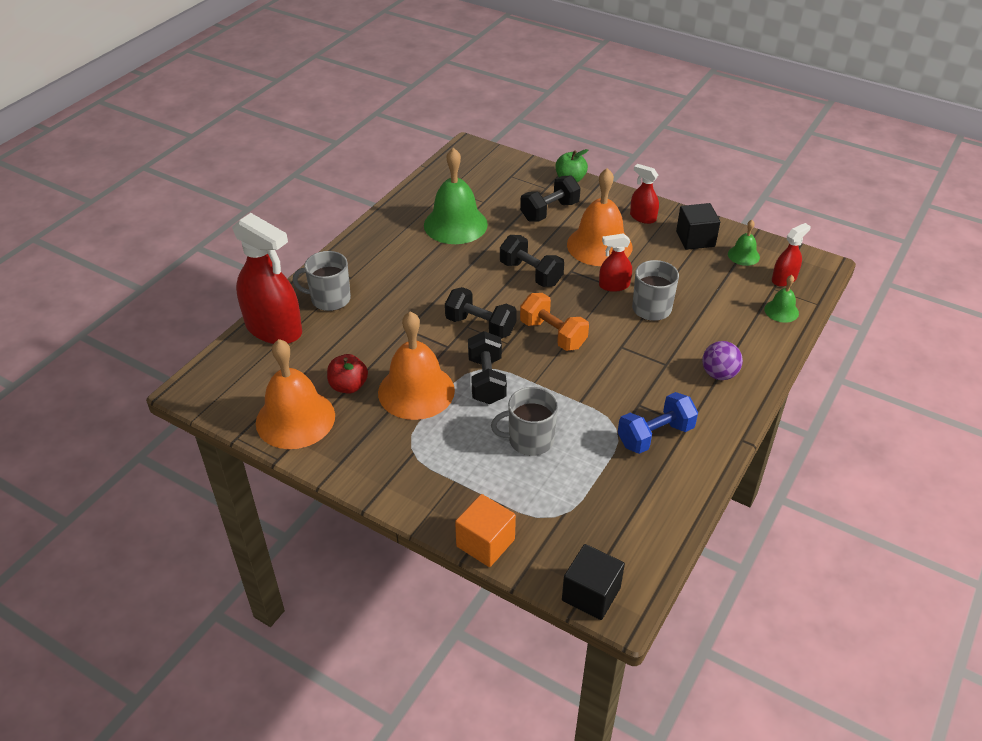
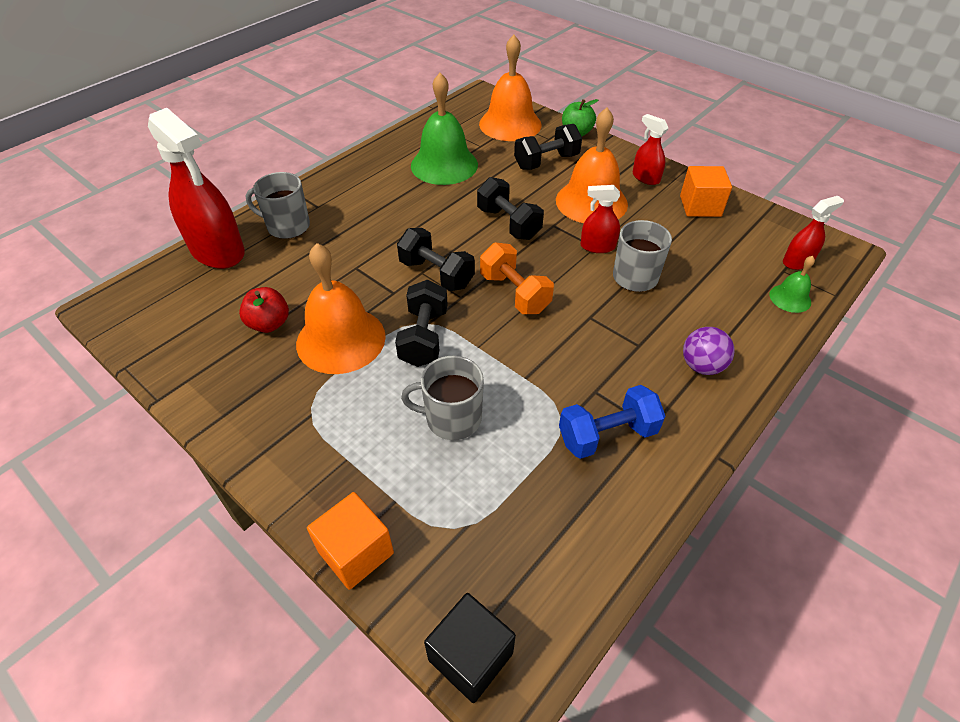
camera: 10 degrees right, 5 degrees up
orange bell [256,339,335,449] -> orange bell moved to [479,35,542,141]
black cube [676,203,720,250] -> orange cube [680,166,732,217]
green bell [728,220,760,266] -> none

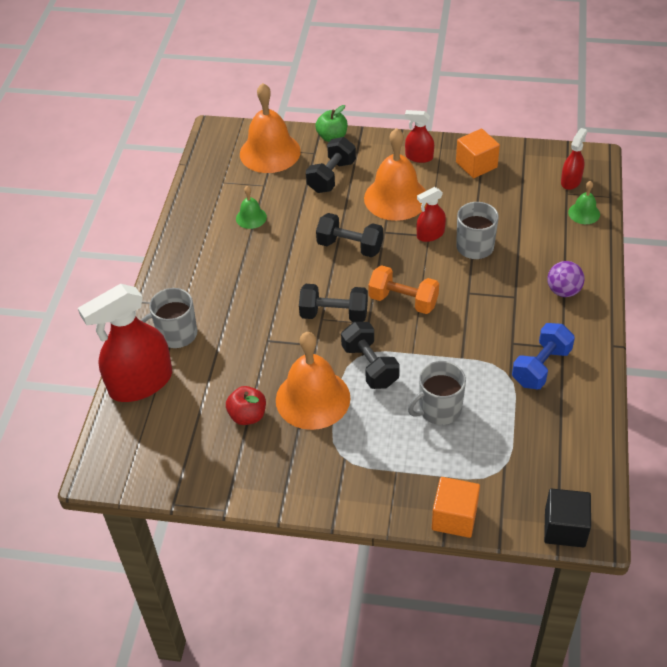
camera: 30 degrees left, 0 degrees up
red spray bottle [148,108,245,269] -> red spray bottle turned 135 degrees clockwise [78,284,172,402]
green bell [411,73,478,185] -> green bell [236,186,267,229], size x0.48

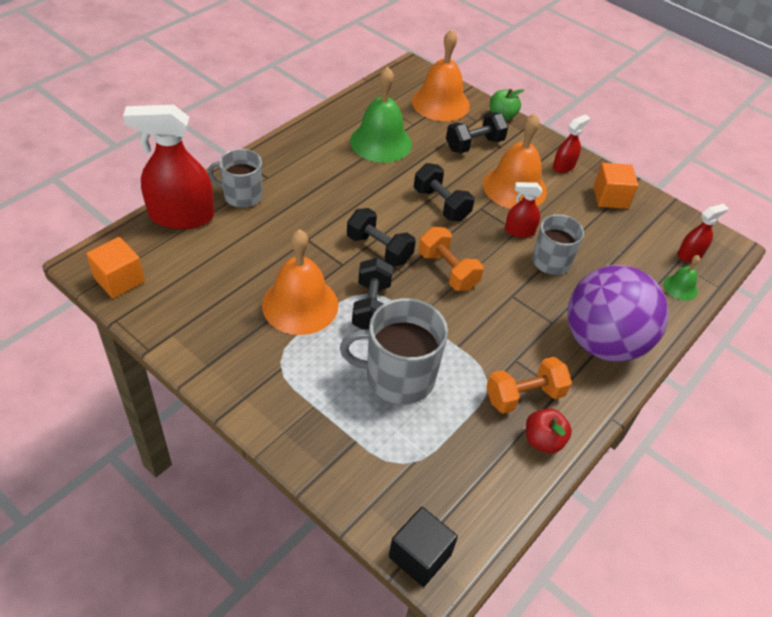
camera: 25 degrees right, 0 degrees up
red apple [226,386,266,425] -> red apple moved to [526,409,572,453]
green bell [236,186,267,229] -> green bell [350,67,412,163], size x2.09
red spray bottle [405,110,434,163] -> red spray bottle turned 90 degrees clockwise [553,114,590,173]
grey mug [408,361,466,425] -> grey mug [340,298,448,404], size x1.52
orange cube [432,477,480,538] -> orange cube moved to [86,237,145,299]
blue dumbbell [512,323,575,389] -> orange dumbbell [487,357,572,414]
purple ball [548,261,584,297] -> purple ball [568,265,669,362], size x2.37

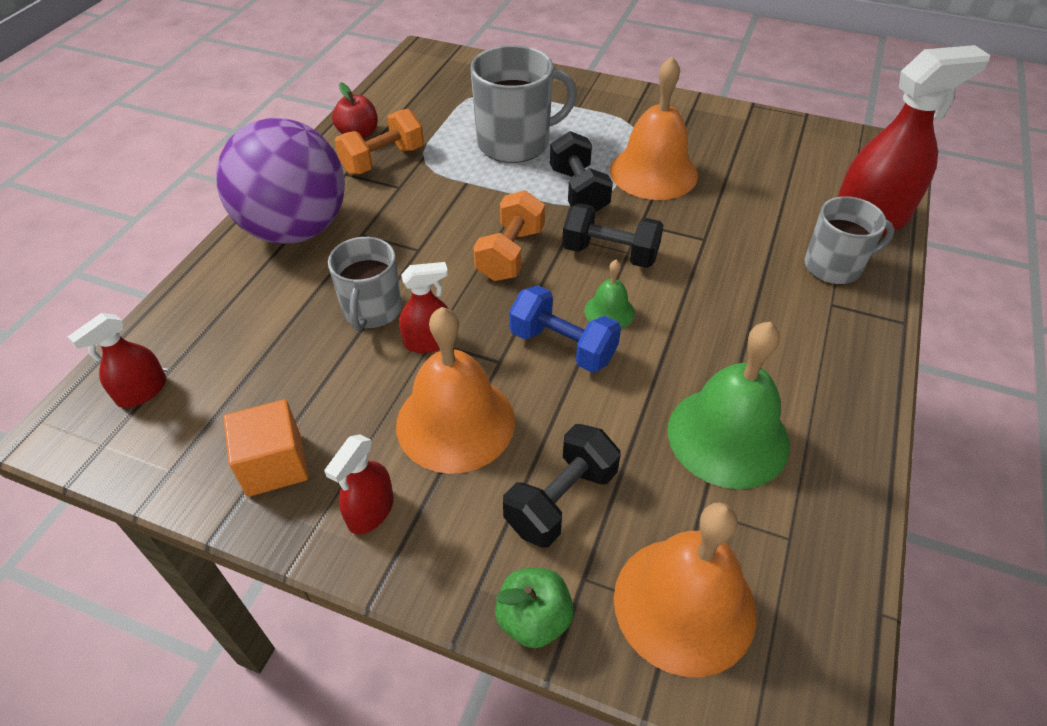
camera: 165 degrees right, 0 degrees up
orange cube [86,237,145,299] -> none
black cube [389,507,458,587] -> none
black dumbbell [414,163,474,221] -> blue dumbbell [509,285,621,373]
orange dumbbell [419,227,483,291] -> orange dumbbell turned 75 degrees clockwise [473,190,545,281]
green bell [664,255,700,301] -> green bell moved to [584,260,635,329]

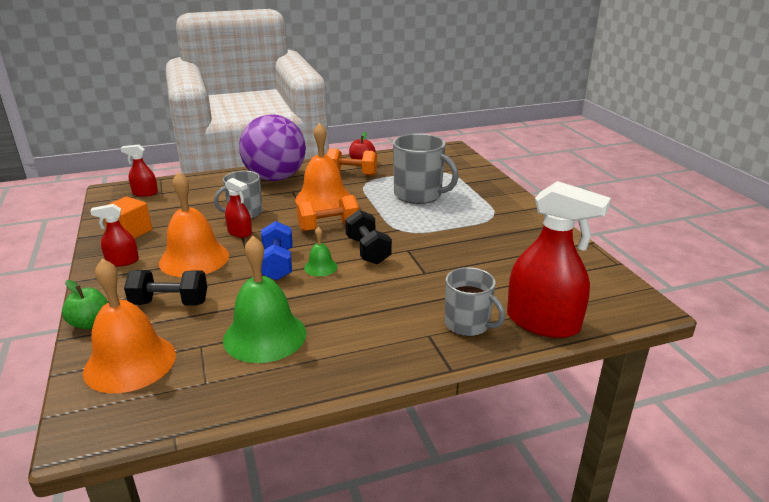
camera: 50 degrees right, 20 degrees down
black dumbbell [550,131,613,212] -> none
orange bell [610,56,698,200] -> orange bell moved to [295,123,350,211]

